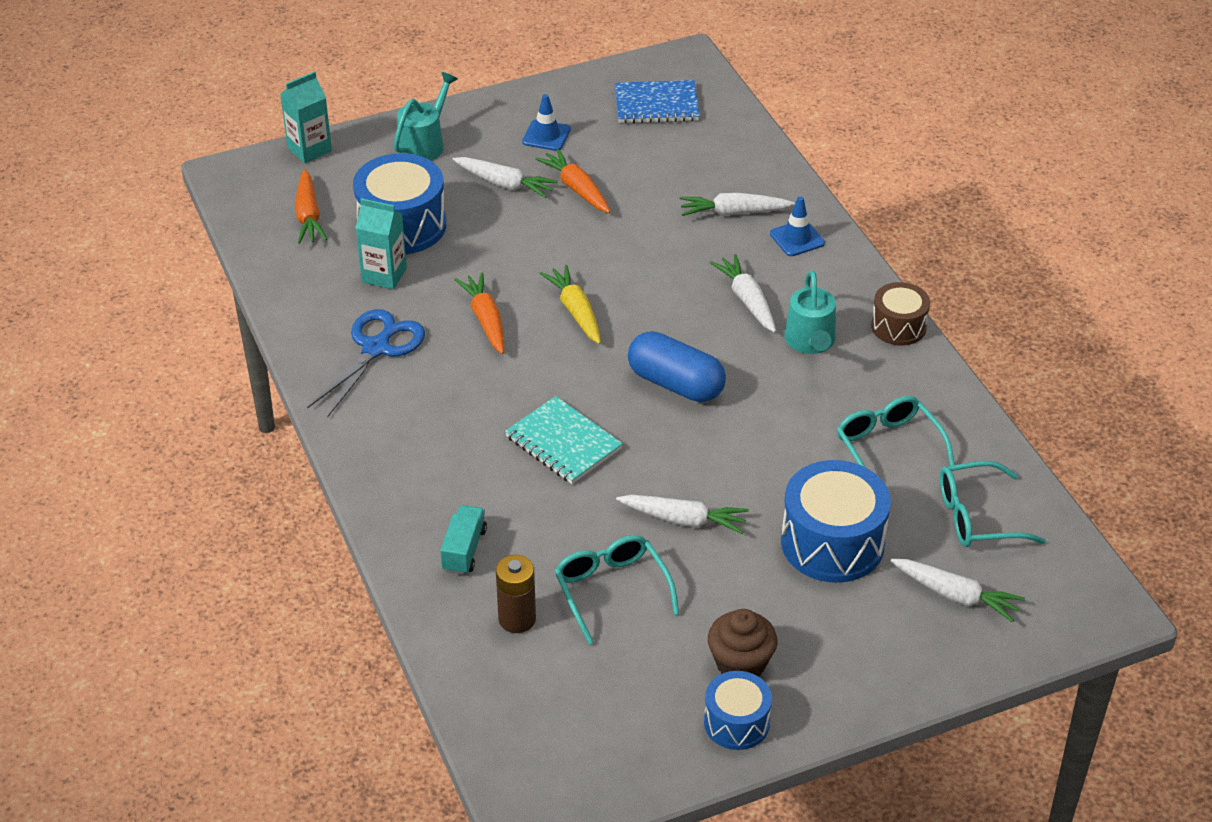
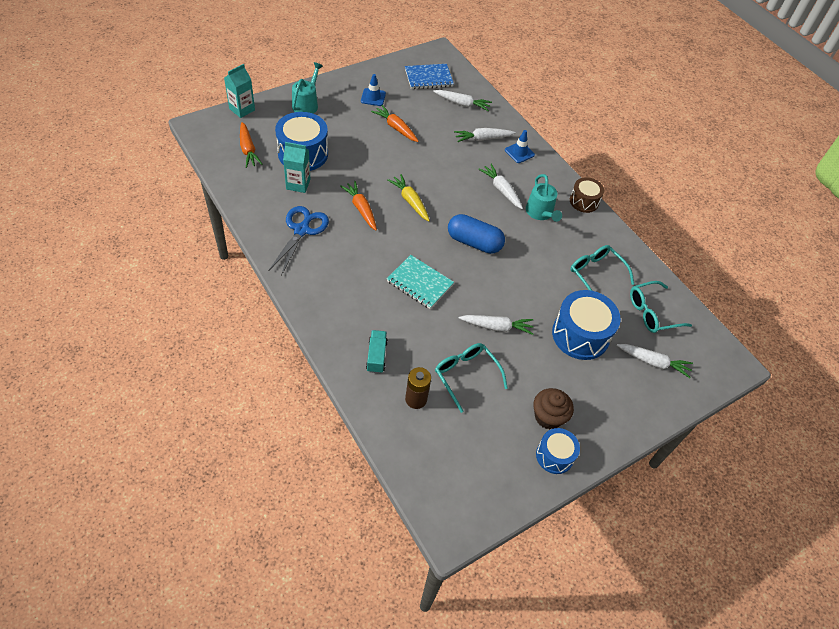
camera: 15 degrees left, 10 degrees up
white carrot [453,157,558,198] -> white carrot moved to [433,90,492,111]

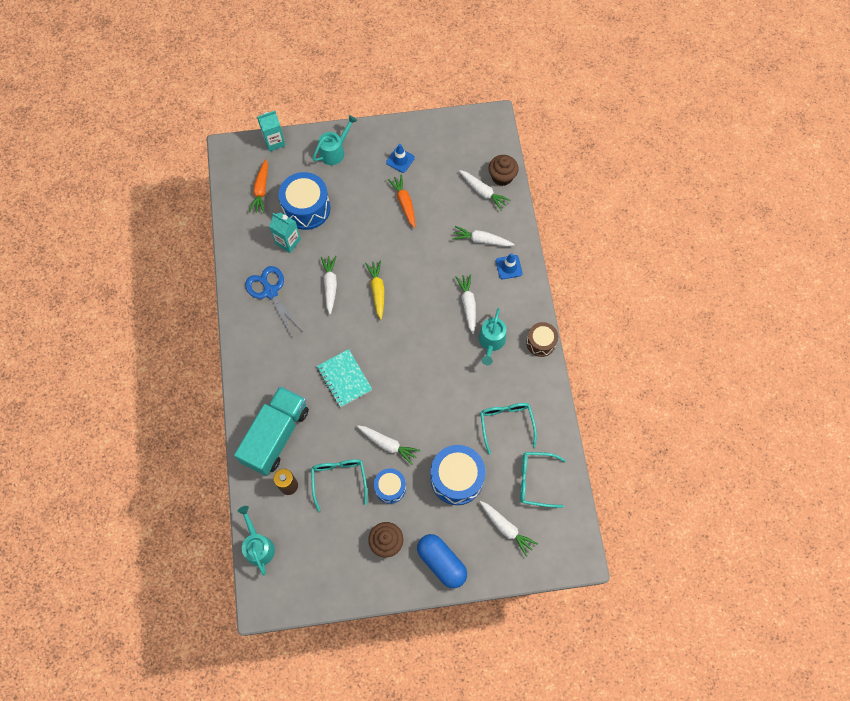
camera: 30 degrees right, 15 degrees up
blue scissors [268,206,329,276] -> blue scissors turned 75 degrees counterclockwise [245,266,303,336]
orange carrot [340,181,377,231] -> white carrot [321,256,337,315]
turquoise truck [366,330,388,373] -> turquoise truck [234,386,309,476], size x2.27
blue notebook [405,64,454,89] -> none
blue capsule [448,214,505,254] -> blue capsule moved to [417,534,467,588]
blue drum [536,428,580,474] -> blue drum moved to [374,468,406,504]
none -> turquoise watering can [238,506,275,576]
none -> brown cupcake [489,155,519,186]

